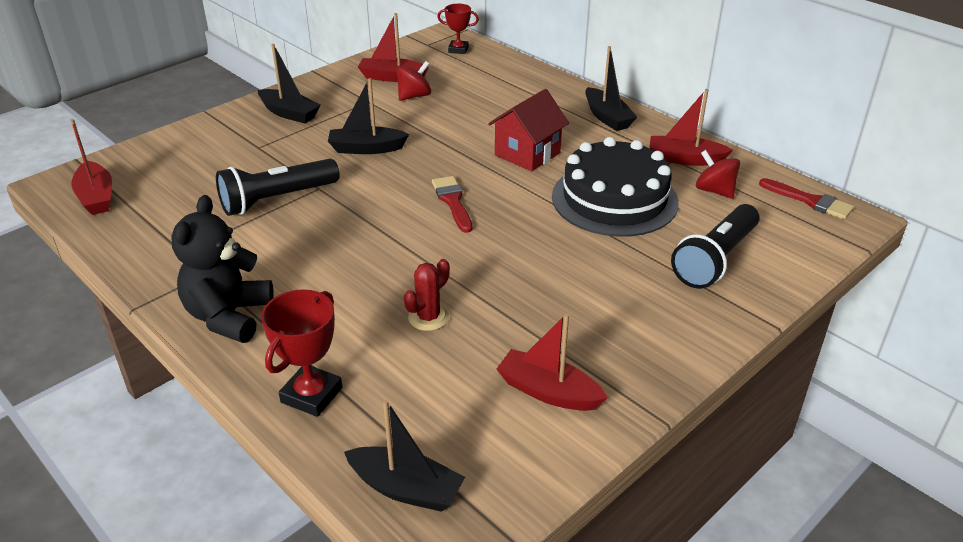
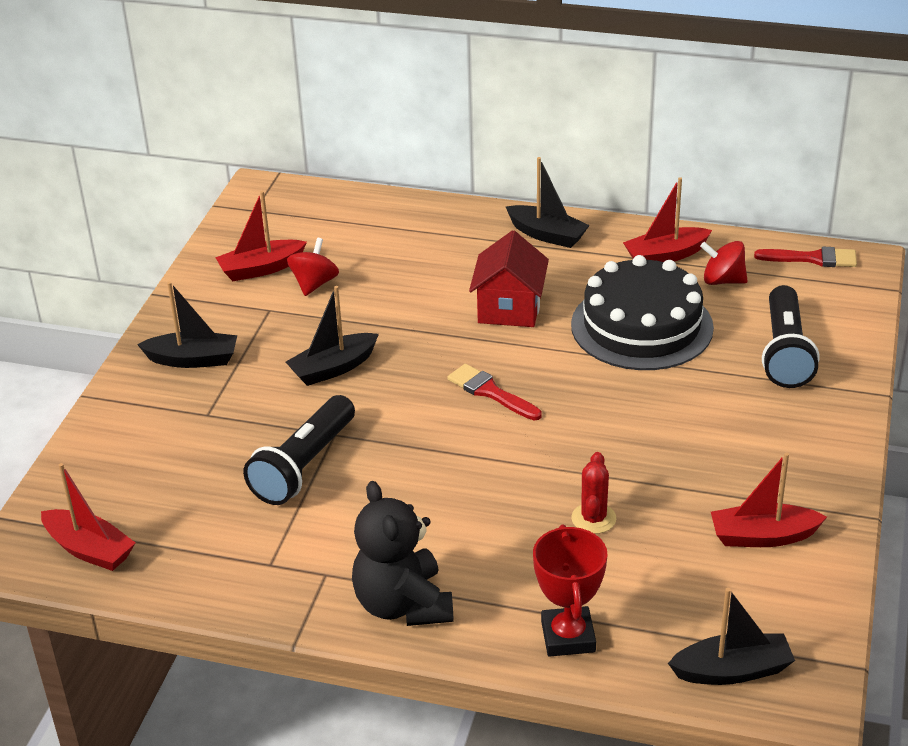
camera: 30 degrees left, 0 degrees up
red trophy [437,4,479,54] -> none

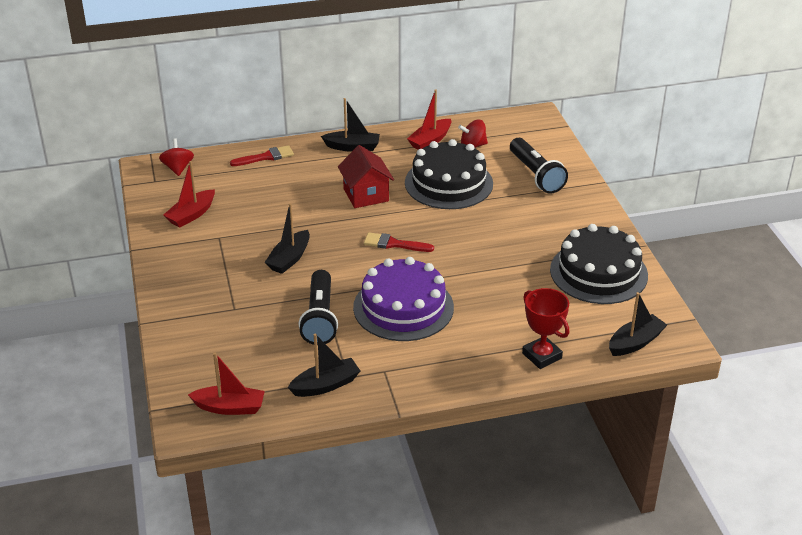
camera: 30 degrees left, 0 degrees up
black boat [137,282,237,368] -> black boat moved to [288,334,360,397]
red spinning top [287,238,339,296] -> red spinning top moved to [159,138,194,176]
black teddy bear [352,481,454,626] -> none
red cactus [571,452,616,534] -> none
red boat [711,453,827,547] -> black cake [550,224,648,304]
red brush [754,247,857,267] -> red brush moved to [230,145,294,166]
none -> purple cake [353,257,454,341]

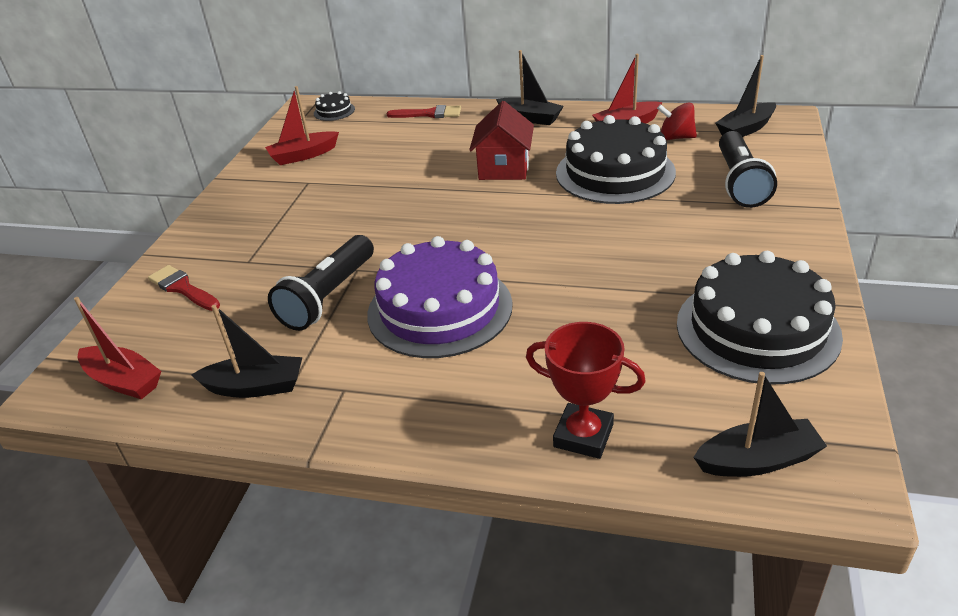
camera: 30 degrees right, 0 degrees up
red spinning top [159,138,194,176] -> black cake [314,91,355,121]
black boat [264,203,310,274] -> black boat moved to [715,55,776,137]
red brush [364,232,434,252] -> red brush moved to [148,265,220,311]
red trophy [522,288,569,369] -> red trophy turned 60 degrees counterclockwise [526,322,646,459]

